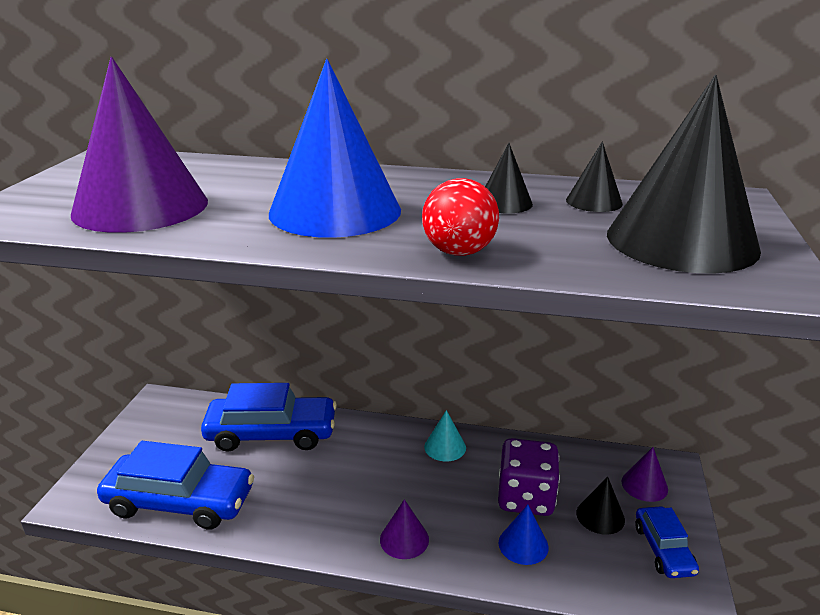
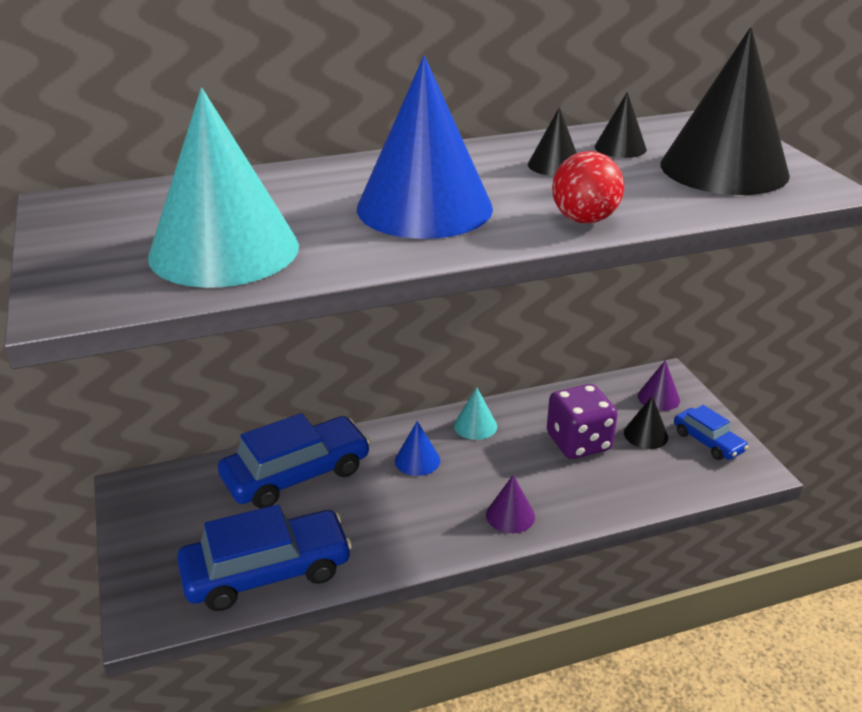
camera: 30 degrees left, 5 degrees up
purple cone [71,57,208,233] -> turquoise cone [148,88,299,288]
blue cone [498,505,549,565] -> blue cone moved to [395,421,440,476]

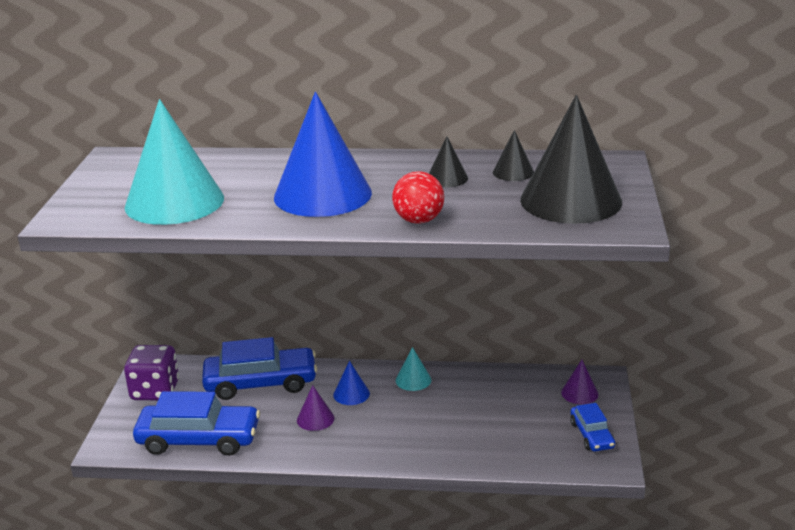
camera: 25 degrees right, 5 degrees down
purple cone [486,475,535,533] -> purple cone moved to [297,385,334,431]
purple dice [547,384,618,459] -> purple dice moved to [124,345,179,400]
black cone [624,396,668,449] -> none

